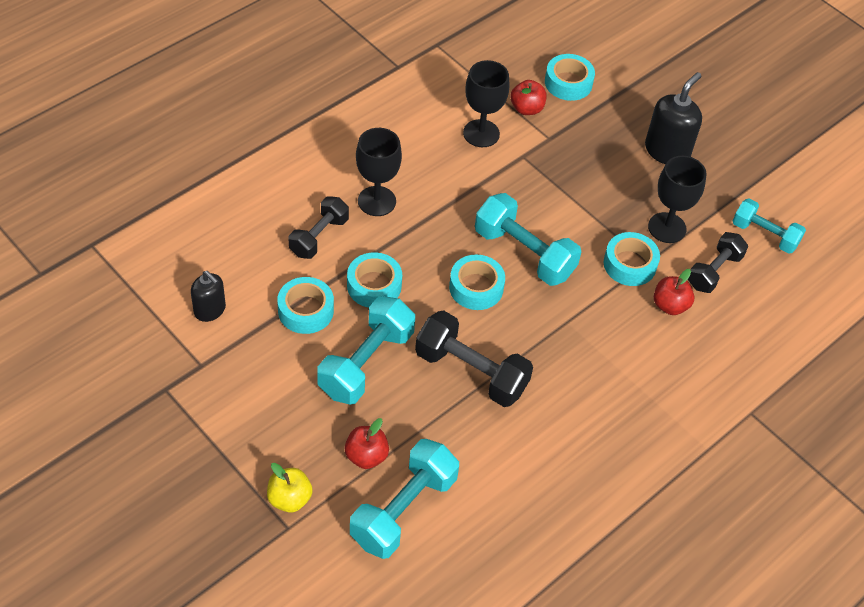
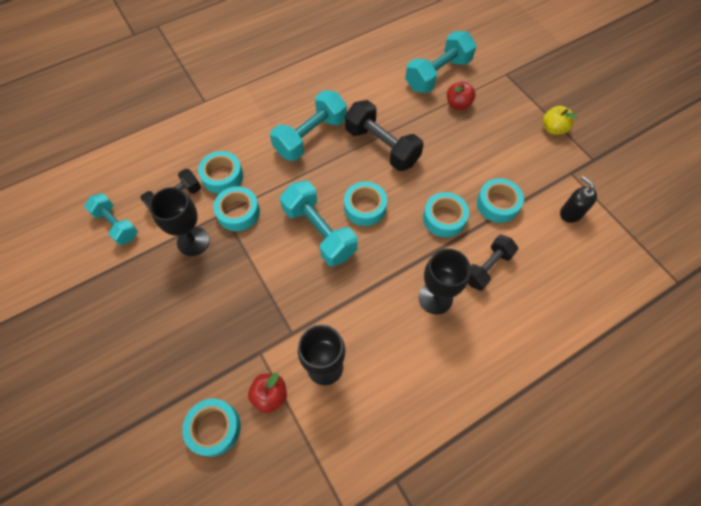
camera: 165 degrees left, 10 degrees up
yellow apple [267,463,313,513] -> yellow apple moved to [542,106,578,135]
turquoise dumbbell [317,296,415,404] -> turquoise dumbbell moved to [270,90,347,161]
black soap dispenser [645,72,702,164] -> none
red apple [654,269,695,315] -> turquoise tape [198,151,243,194]

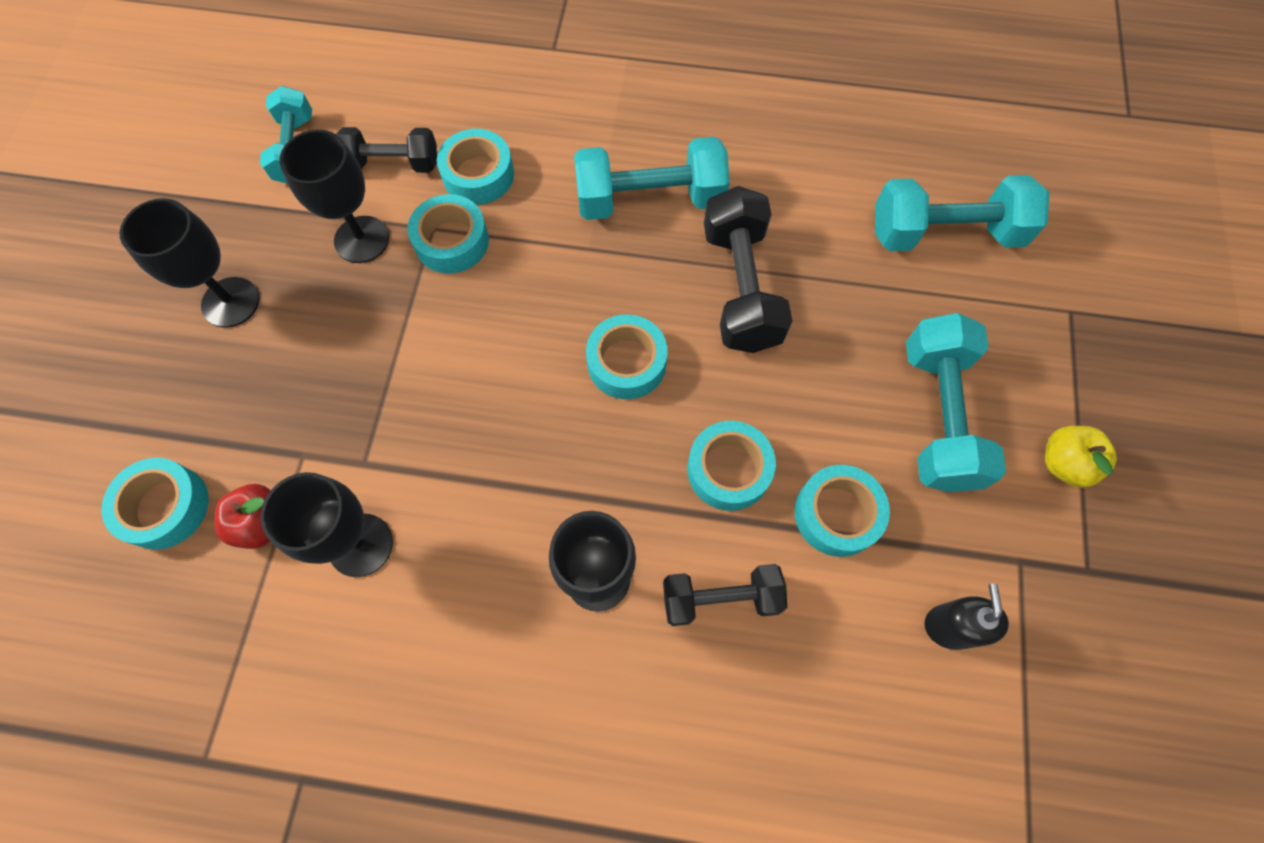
camera: 40 degrees right, 5 degrees up
turquoise dumbbell [280,181,358,266] -> turquoise dumbbell moved to [906,313,1006,492]
red apple [447,81,476,110] -> none
none -> black goblet [119,198,259,328]

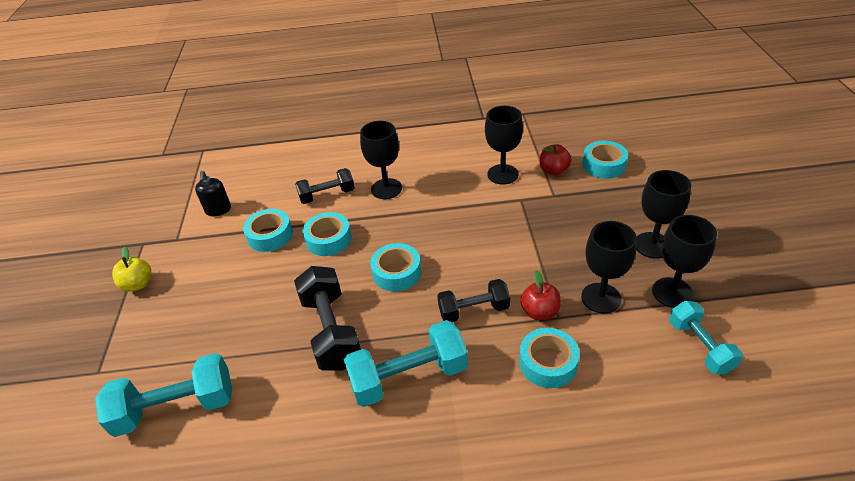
camera: 170 degrees right, 25 degrees down
black dumbbell [336,127,437,173] -> black dumbbell moved to [437,279,510,322]
turquoise tape [407,194,489,274] -> red apple [520,270,560,320]
turquoise dumbbell [906,313,1006,492] -> none
none -> black goblet [652,215,717,308]

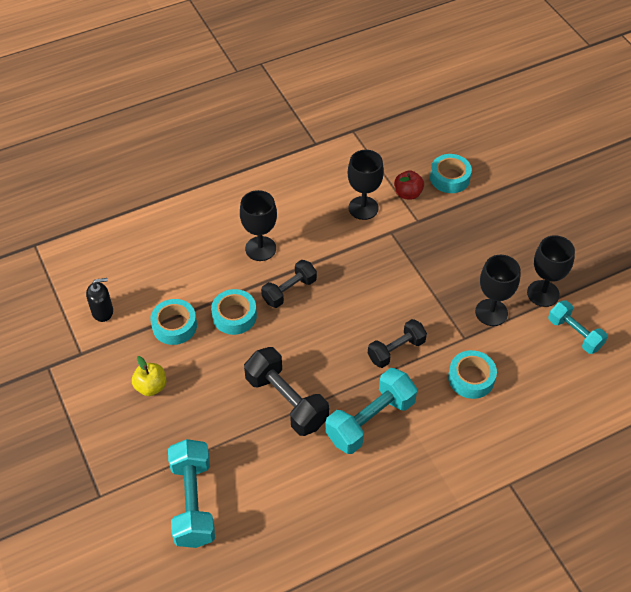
camera: 25 degrees left, 10 degrees up
turquoise dumbbell [95,353,232,437] -> turquoise dumbbell turned 60 degrees counterclockwise [168,439,215,548]
yellow apple [112,247,151,292] -> yellow apple moved to [132,356,166,396]
black soap dispenser [195,171,231,216] -> black soap dispenser turned 75 degrees counterclockwise [86,278,113,322]
black dumbbell [295,168,355,204] -> black dumbbell moved to [261,260,317,308]
turquoise tape [370,243,421,291] -> none
red apple [520,270,560,320] -> none
black goblet [636,170,691,259] -> none

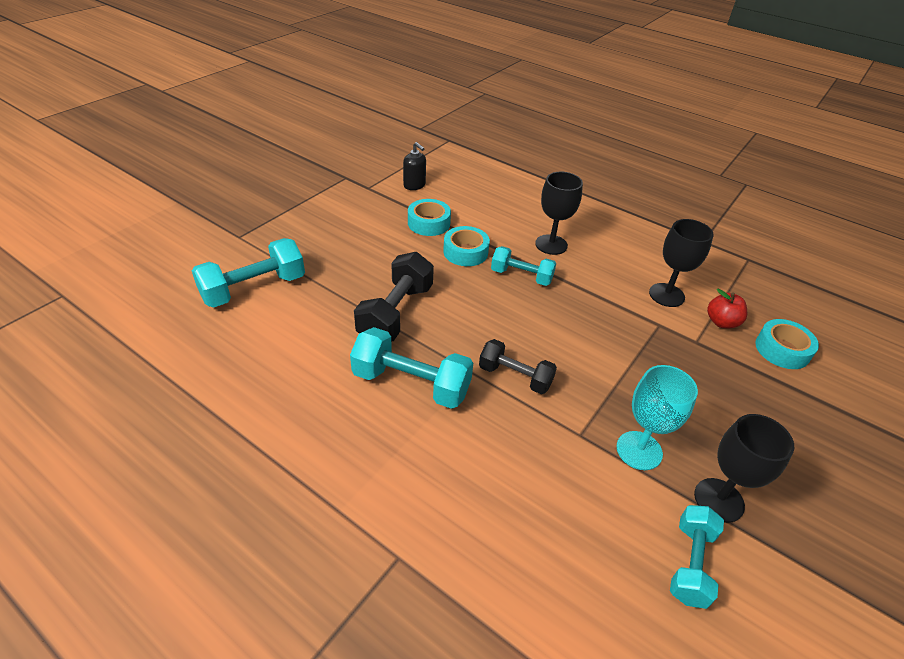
camera: 60 degrees right, 10 degrees down
yellow apple [132,356,166,396] -> none
black dumbbell [261,260,317,308] -> turquoise dumbbell [491,246,556,286]
turquoise tape [448,350,497,399] -> none
black goblet [475,255,520,326] -> turquoise goblet [616,365,698,470]

